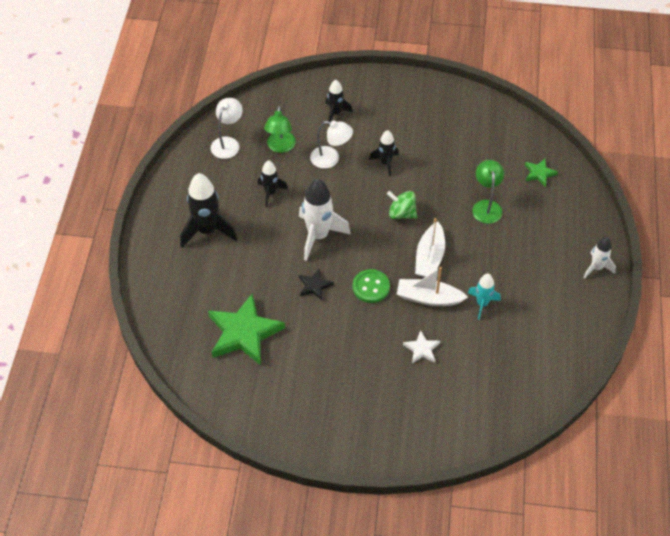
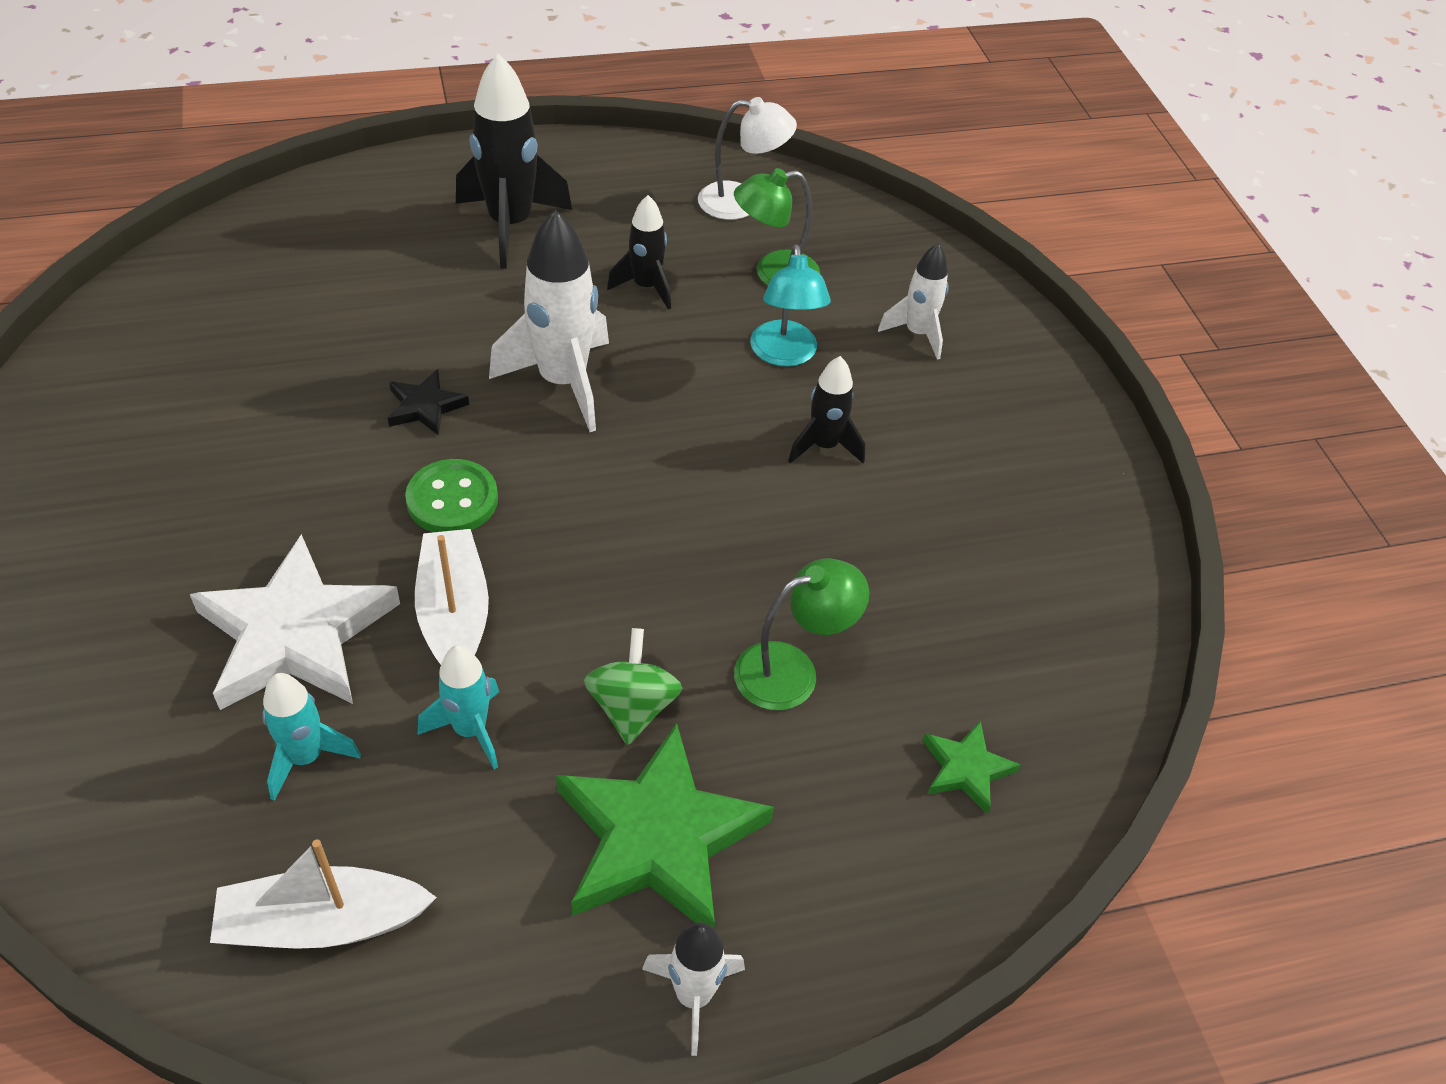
camera: 65 degrees right, 5 degrees down
green star [208,293,285,365] -> green star moved to [556,723,774,928]
white lamp [310,120,353,169] -> turquoise lamp [750,244,831,367]
black rocket [325,80,353,125] -> white rocket [878,243,949,360]
green spinning top [387,191,417,219] -> green spinning top moved to [584,628,682,745]
white star [403,330,440,363] -> white star [190,534,400,710], size x2.12
white boat [415,218,445,277] -> white boat moved to [210,839,437,949]
none -> turquoise rocket [262,673,361,801]

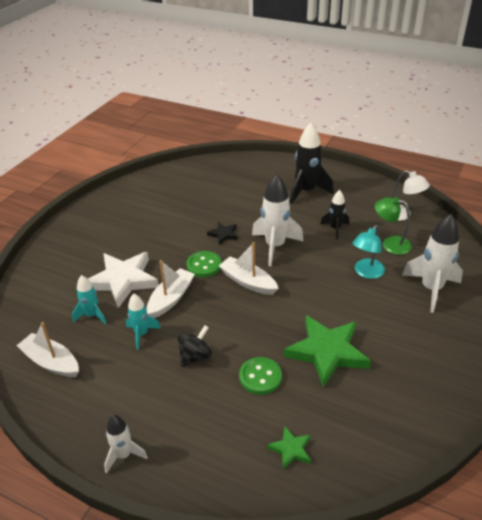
camera: 45 degrees right, 10 degrees down
green star [556,723,774,928] -> green star moved to [284,315,371,388]
green spinning top [584,628,682,745] -> black spinning top [177,325,212,367]
green lamp [734,558,869,710] -> green button [239,357,282,395]
black rocket [788,356,865,464] -> none
white rocket [878,243,949,360] -> white rocket [402,214,463,313], size x1.76
none -> white boat [219,242,279,295]

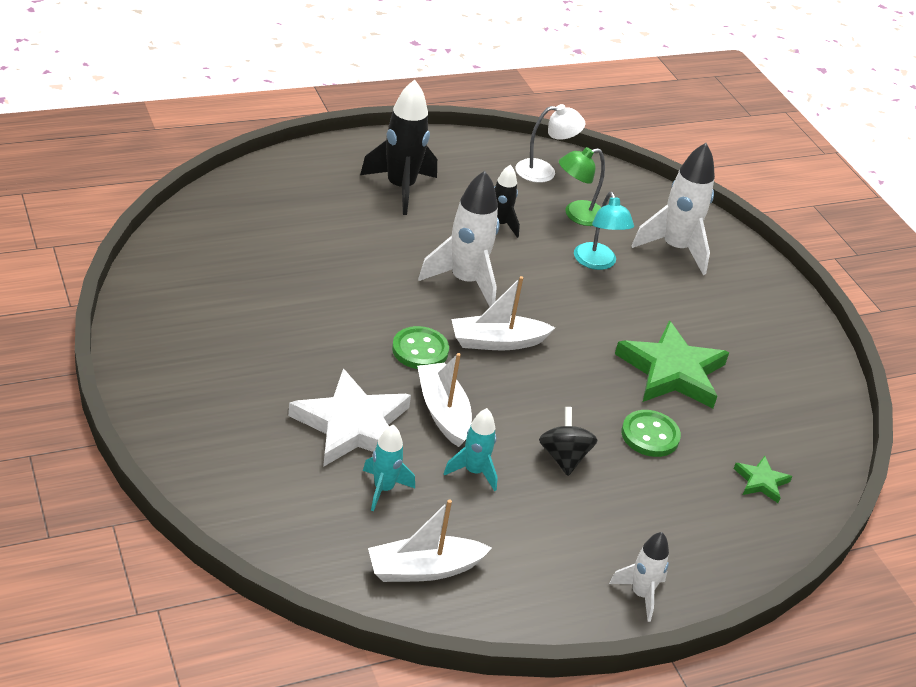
camera: 55 degrees left, 0 degrees up
black star [207,222,238,245] -> none

